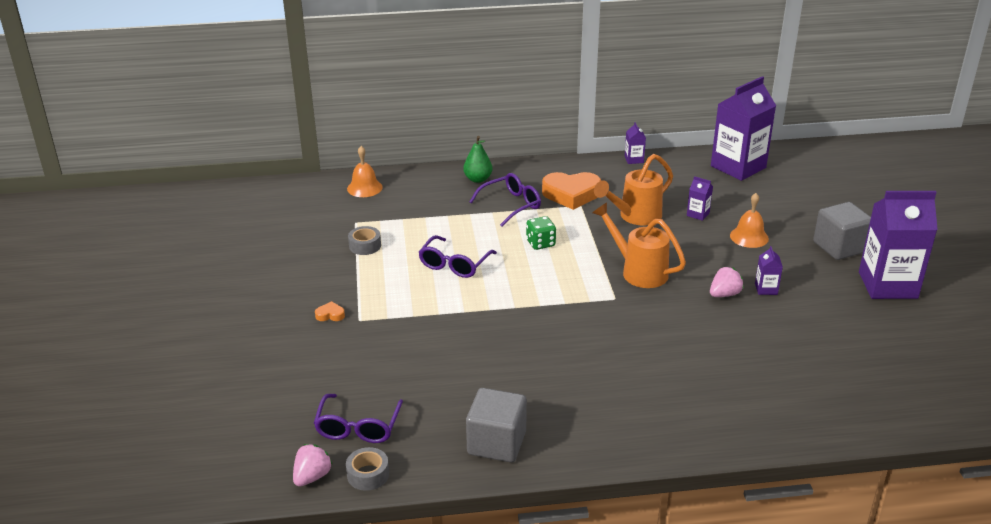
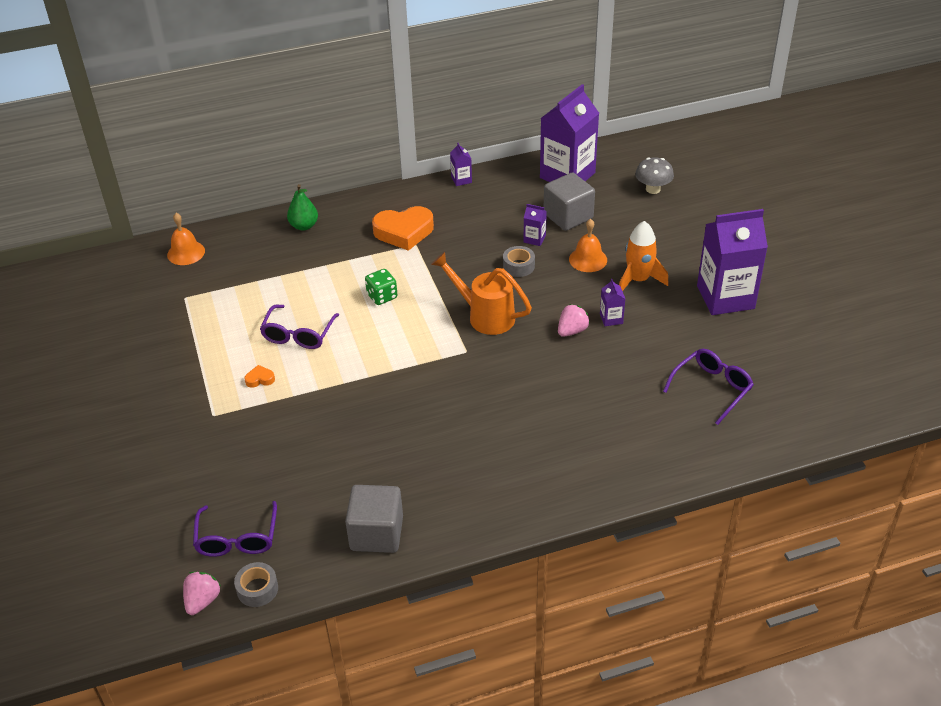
camera: 10 degrees left, 10 degrees up
orange heart [315,301,345,321] -> orange heart moved to [244,365,275,388]
grey tape [348,226,381,255] -> grey tape moved to [503,246,535,277]
purple glasses [469,173,541,227] -> purple glasses moved to [663,349,754,425]
orange watering can [594,154,673,226] -> none
grey cube [813,202,871,260] -> grey cube moved to [544,172,595,231]
none -> orange rocket [619,221,669,291]
none -> grey mushroom [635,157,674,194]

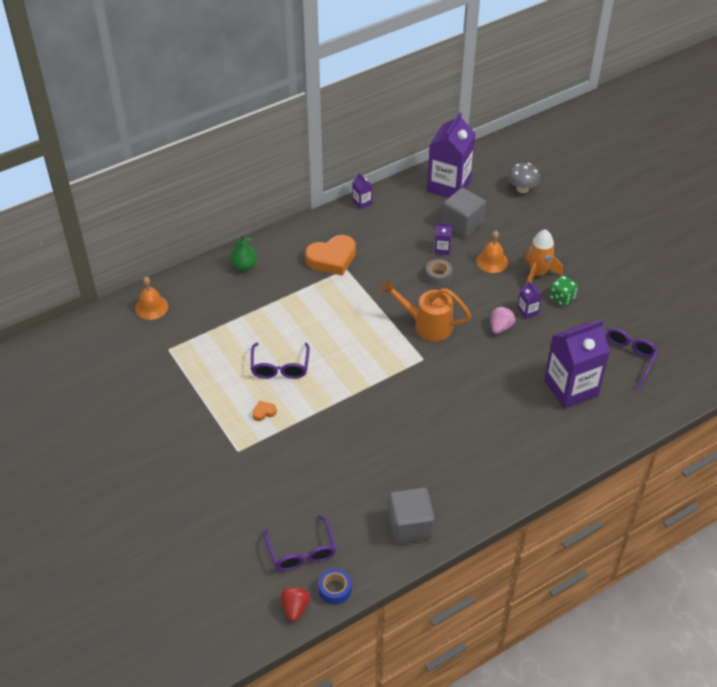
camera: 15 degrees left, 5 degrees up
pink strawberry [183,572,221,615] -> red strawberry [281,586,310,621]
grey tape [234,562,278,607] -> blue tape [318,568,352,605]
green dice [365,269,397,305] -> green dice moved to [549,275,578,306]
purple carton [697,209,768,315] -> purple carton moved to [544,320,610,409]

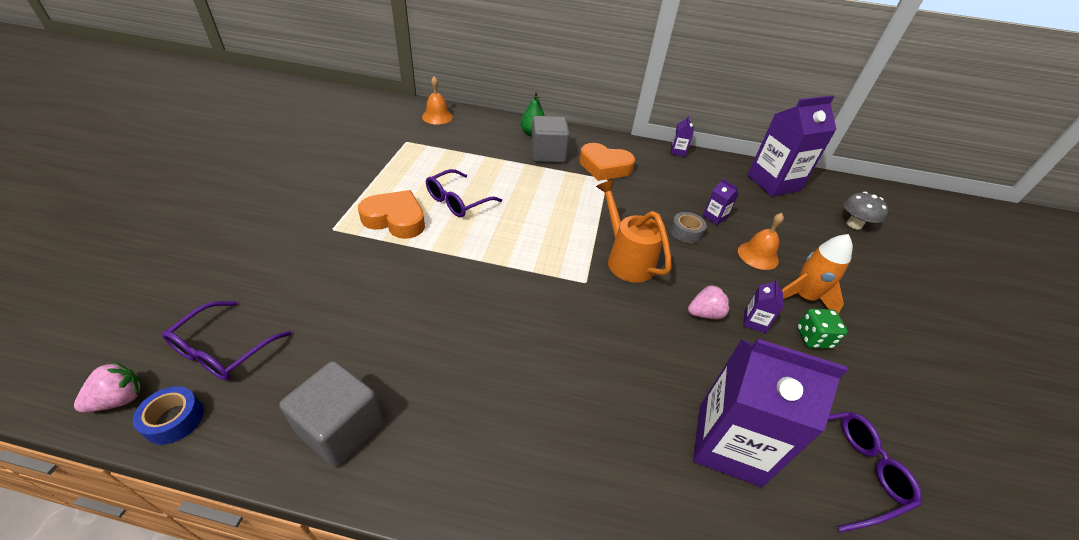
camera: 40 degrees right, 5 degrees down
orange heart [252,401,277,421] -> orange heart [358,190,425,239], size x2.36
red strawberry [281,586,310,621] -> pink strawberry [74,362,142,413]
grey cube [442,188,486,238] -> grey cube moved to [531,116,570,163]

